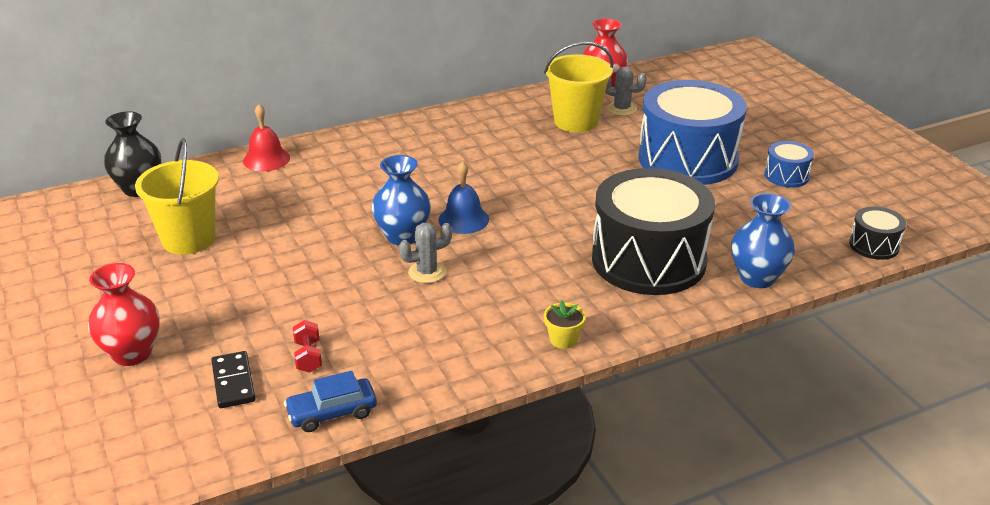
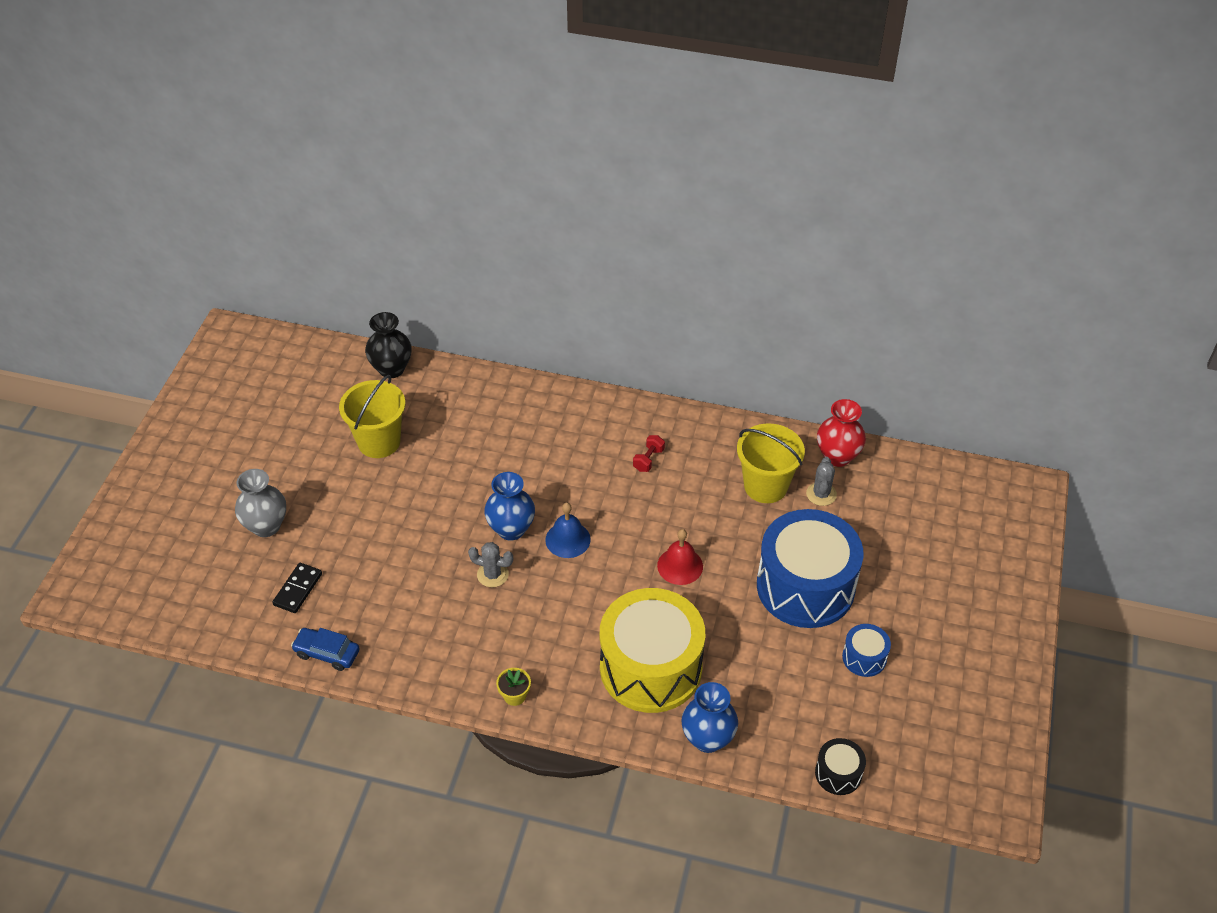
camera: 40 degrees right, 15 degrees up
red vase [88,263,160,366] -> grey vase [235,469,286,537]
red bell [243,104,290,172] -> red bell moved to [657,529,703,585]
red dumbbell [293,320,322,373] -> red dumbbell moved to [633,435,665,472]
black drum [592,168,715,295] -> yellow drum [600,588,705,713]
grey cactus [605,67,647,116] -> grey cactus turned 45 degrees clockwise [806,457,837,506]

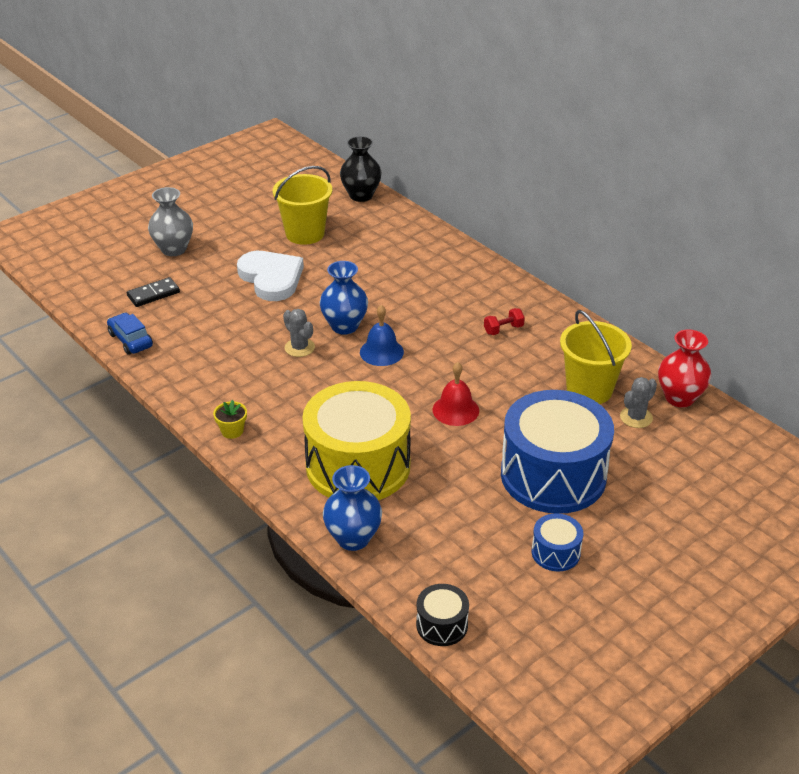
camera: 35 degrees right, 10 degrees down
none -> white heart [237,251,304,301]

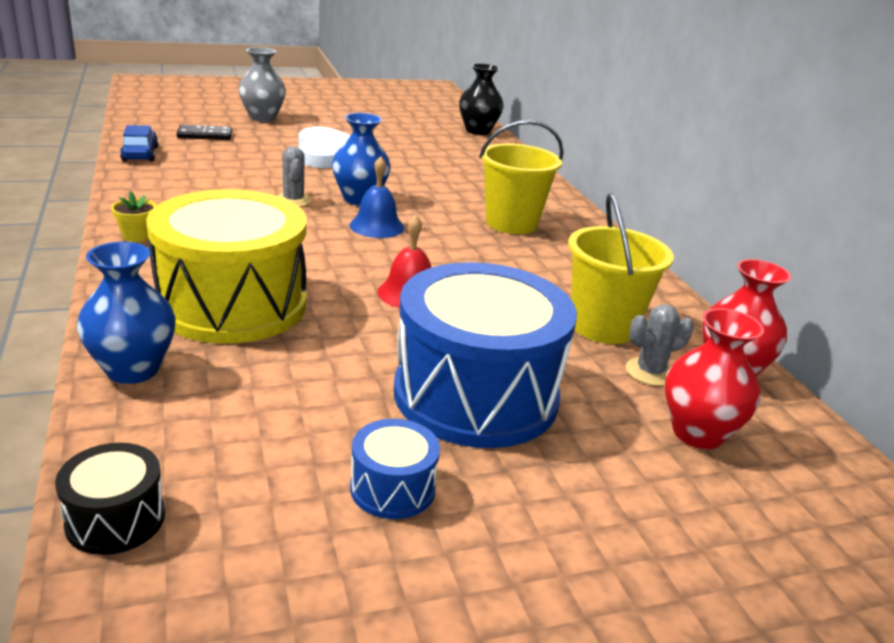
camera: 20 degrees right, 10 degrees down
yellow bucket [273,166,332,245] -> yellow bucket moved to [479,120,564,234]
red dumbbell [484,308,525,335] -> none
none -> red vase [665,308,764,449]

